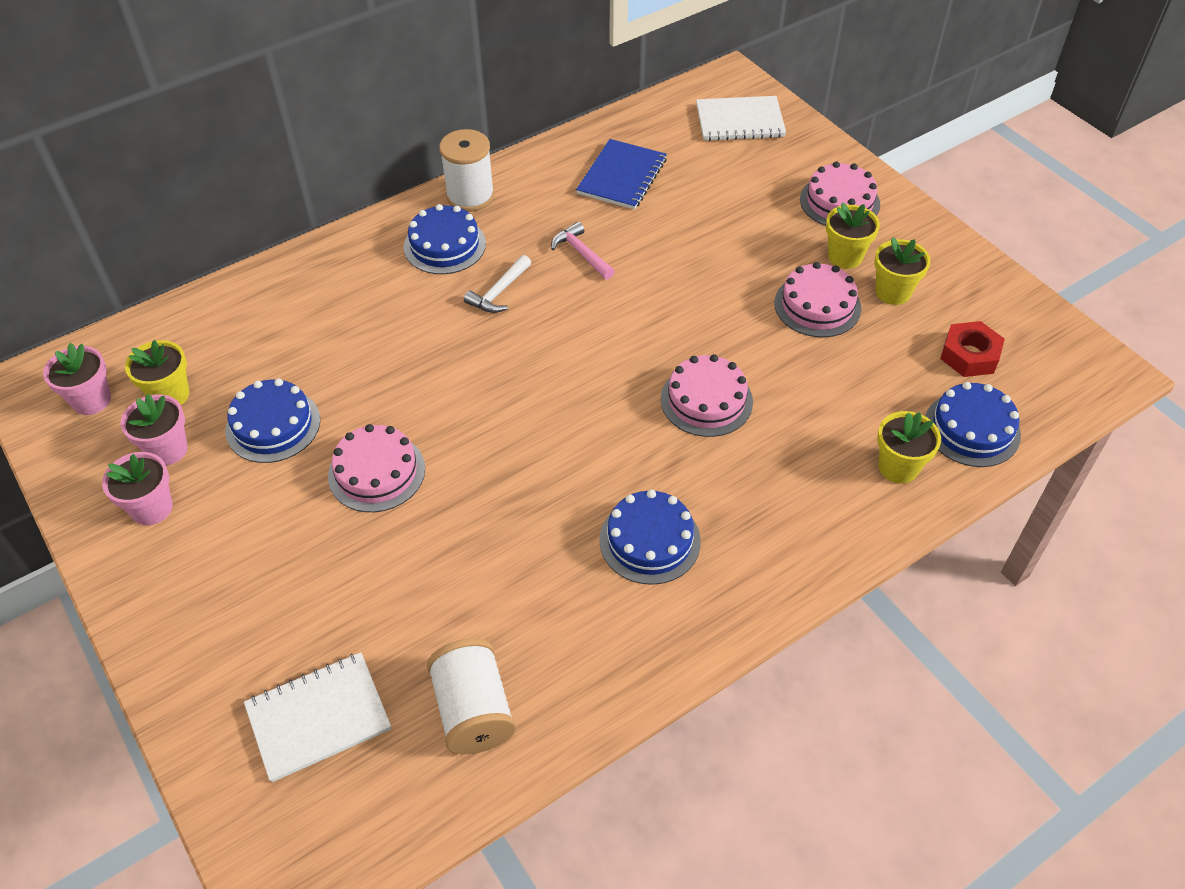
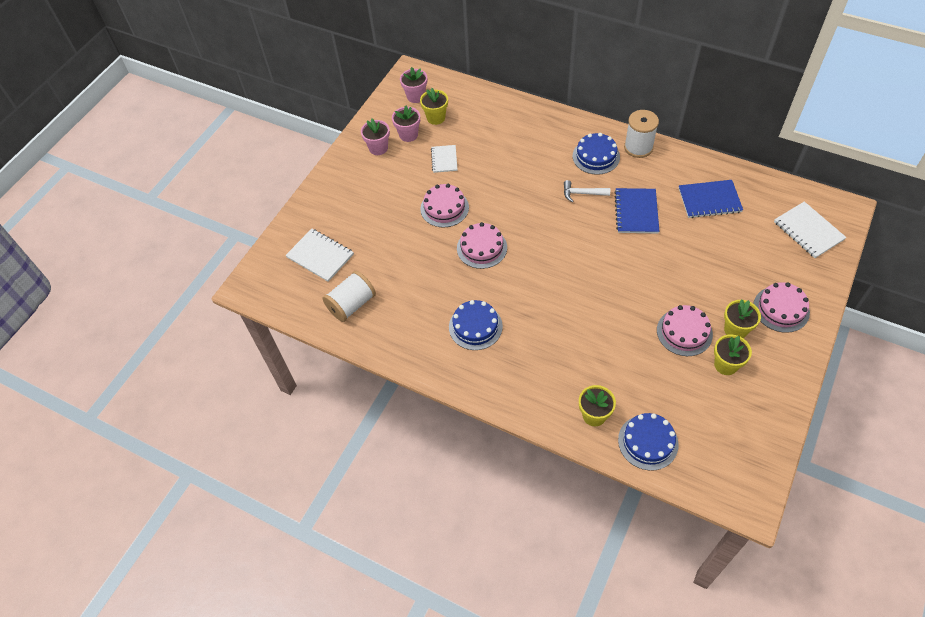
camera: 65 degrees right, 5 degrees up
blue cake [226,379,320,463] -> white notebook [431,145,458,173]
pink hammer [551,222,615,280] -> blue notebook [614,188,659,234]
pink cake [661,354,753,437] -> pink cake moved to [457,222,507,269]
red nut [940,321,1005,377] -> none

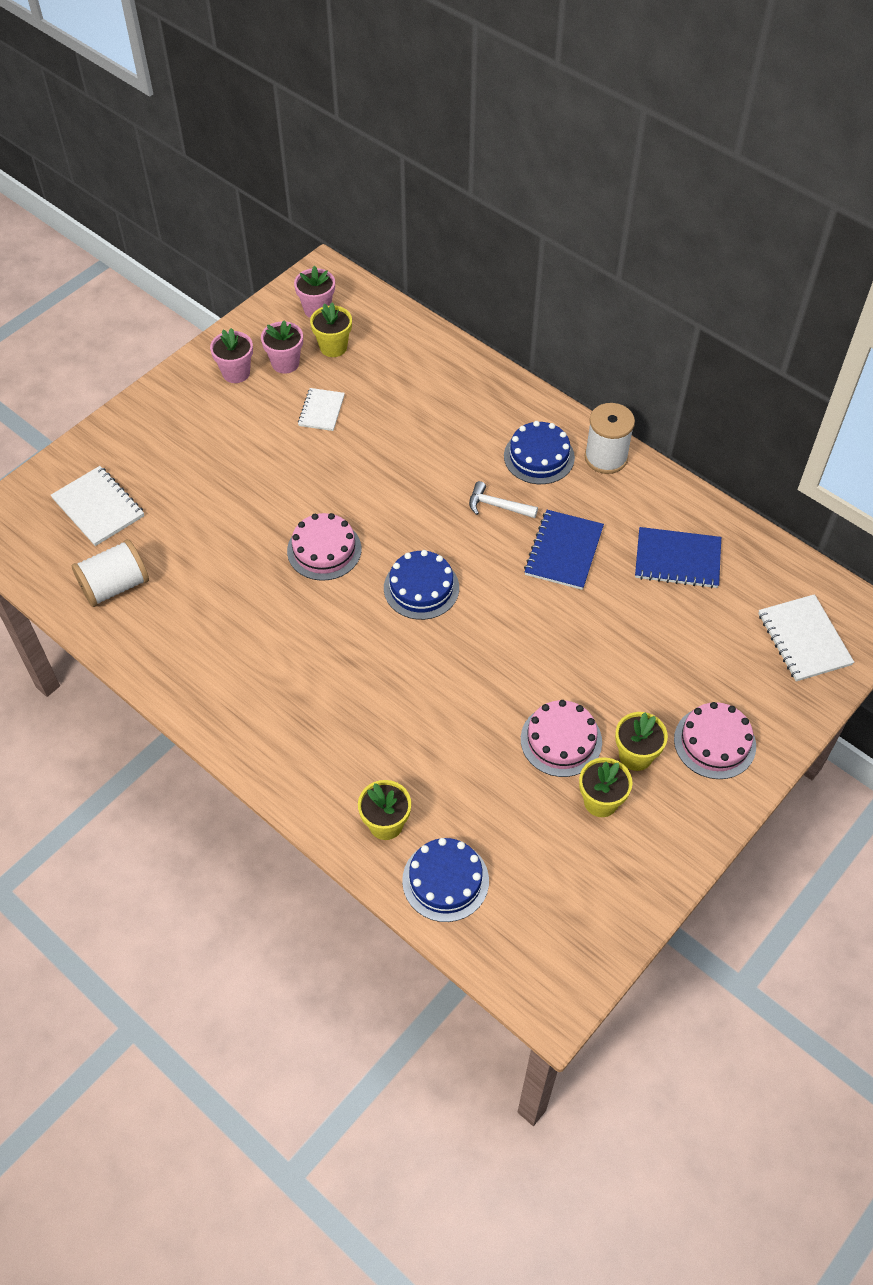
camera: 10 degrees right, 0 degrees up
pink cake [420,184,469,227] -> none
blue cake [449,300,503,350] -> blue cake moved to [384,550,459,620]

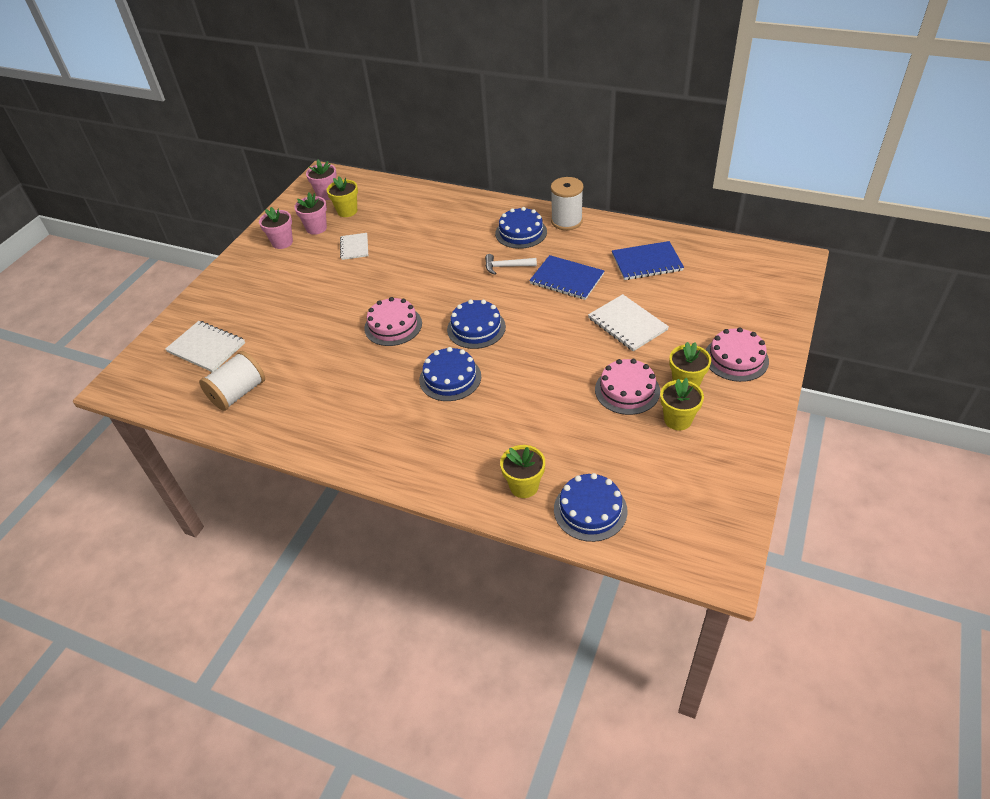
camera: 15 degrees left, 10 degrees down
blue notebook [524,510,604,590] -> blue notebook turned 60 degrees counterclockwise [529,255,604,300]
white notebook [758,594,854,681] -> white notebook moved to [588,294,669,351]
none -> blue cake [419,347,481,401]

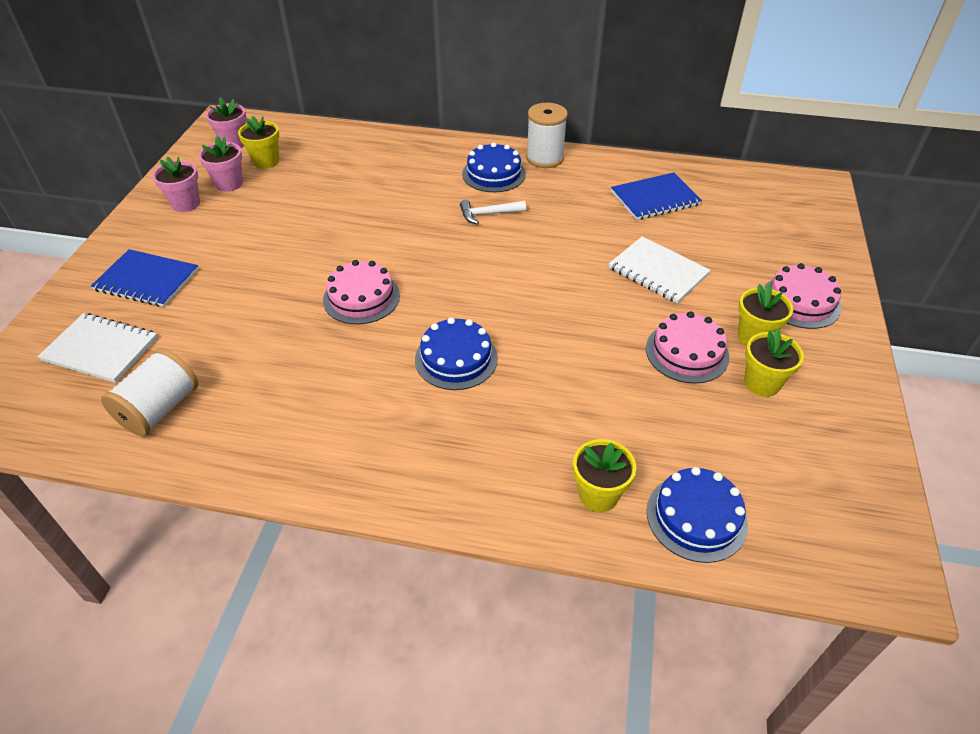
camera: 15 degrees left, 0 degrees up
white notebook [340,233,368,260] -> none
blue cake [447,299,506,349] -> none
blue notebook [529,255,604,300] -> blue notebook moved to [91,249,199,307]

